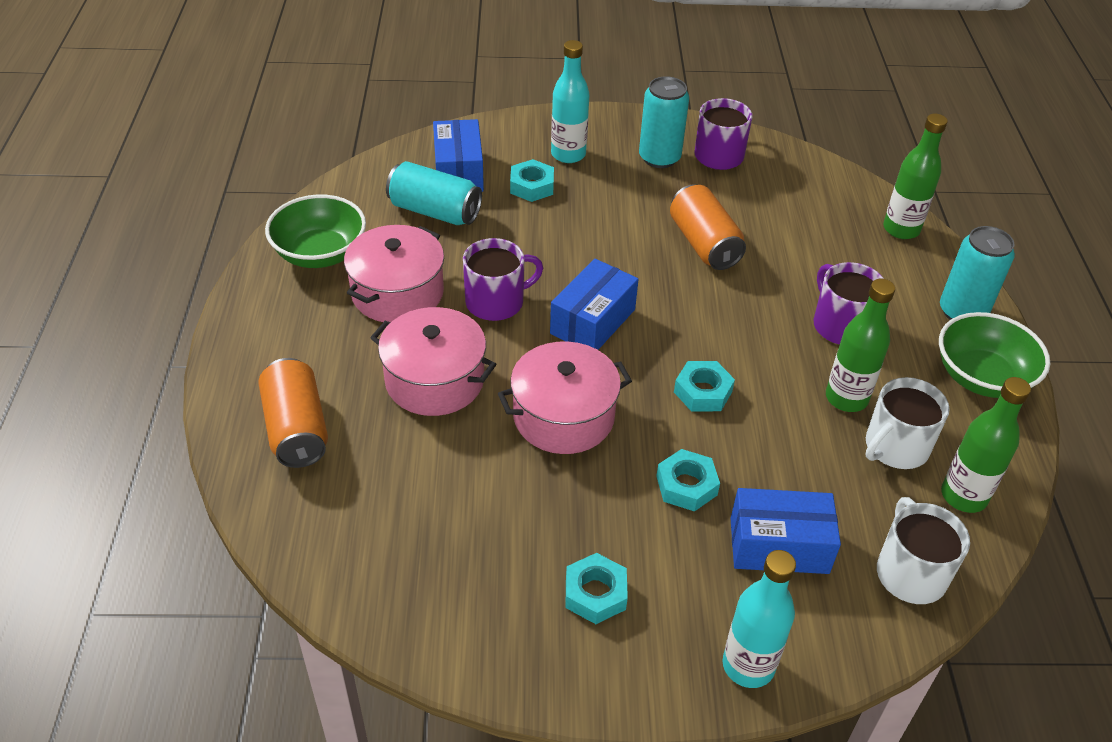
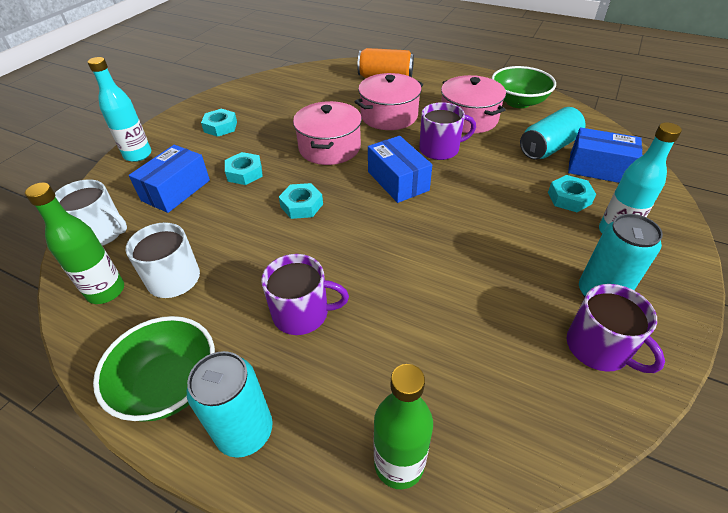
camera: 120 degrees right, 0 degrees up
purple mug [463,238,543,321] -> purple mug turned 105 degrees counterclockwise [419,102,476,160]
orange can [670,185,746,270] -> none
green bottle [826,279,895,412] -> none

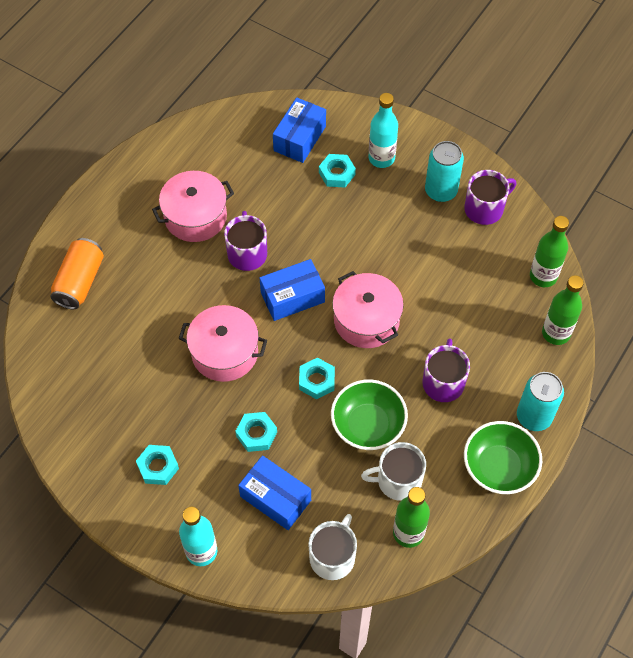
camera: 85 degrees left, 15 degrees up
pink pot [355,73,423,130] -> pink pot moved to [332,271,404,348]
green bowl [492,66,556,108] -> green bowl moved to [331,379,408,450]
turquoise can [520,107,586,159] -> none
none -> green bottle [530,216,569,287]

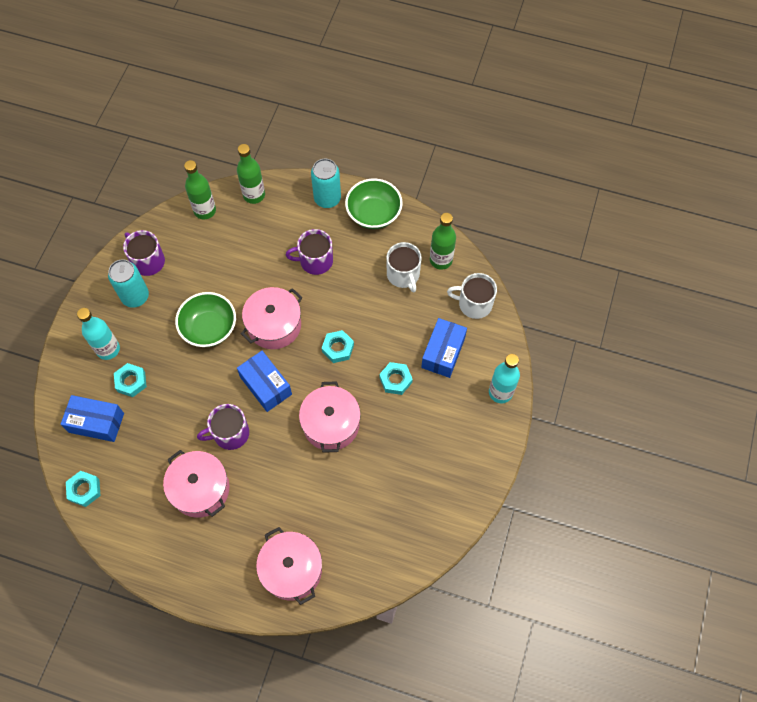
camera: 105 degrees left, 5 degrees up
orange can [50,238,104,309] -> pink pot [256,527,322,605]
turquoise nut [136,445,179,485] -> turquoise nut moved to [66,471,101,507]
green bowl [331,379,408,450] -> green bowl moved to [175,292,236,347]

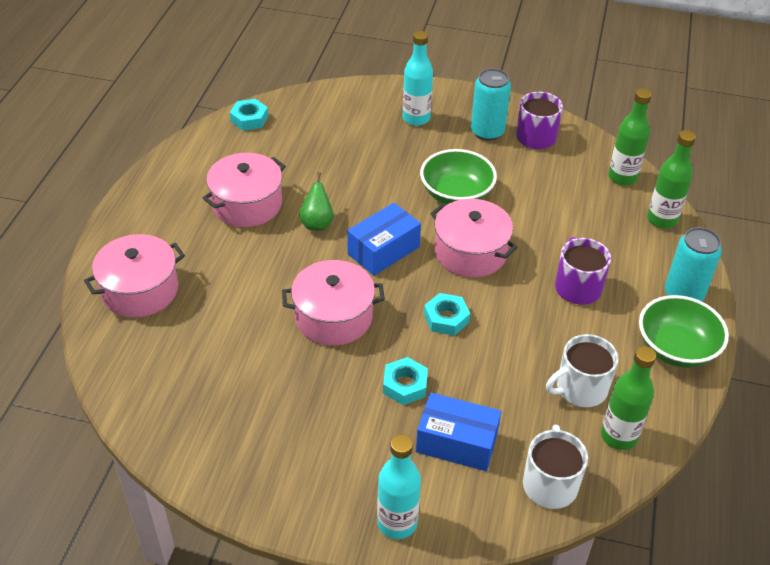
camera: 85 degrees right, 20 degrees down
blue box [61,395,124,442] -> none
turquoise nut [114,363,147,397] -> none
purple mug [197,404,249,450] -> green pear [299,172,333,231]

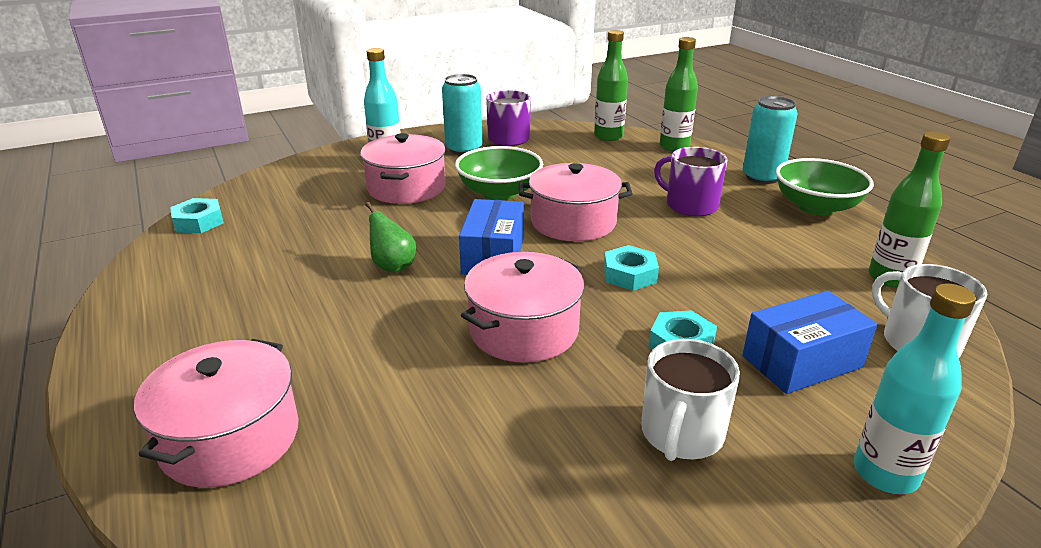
camera: 40 degrees left, 15 degrees down
pink pot [203,153,286,227] -> pink pot moved to [360,133,446,204]
white mug [546,334,619,407] -> white mug moved to [641,339,740,461]

